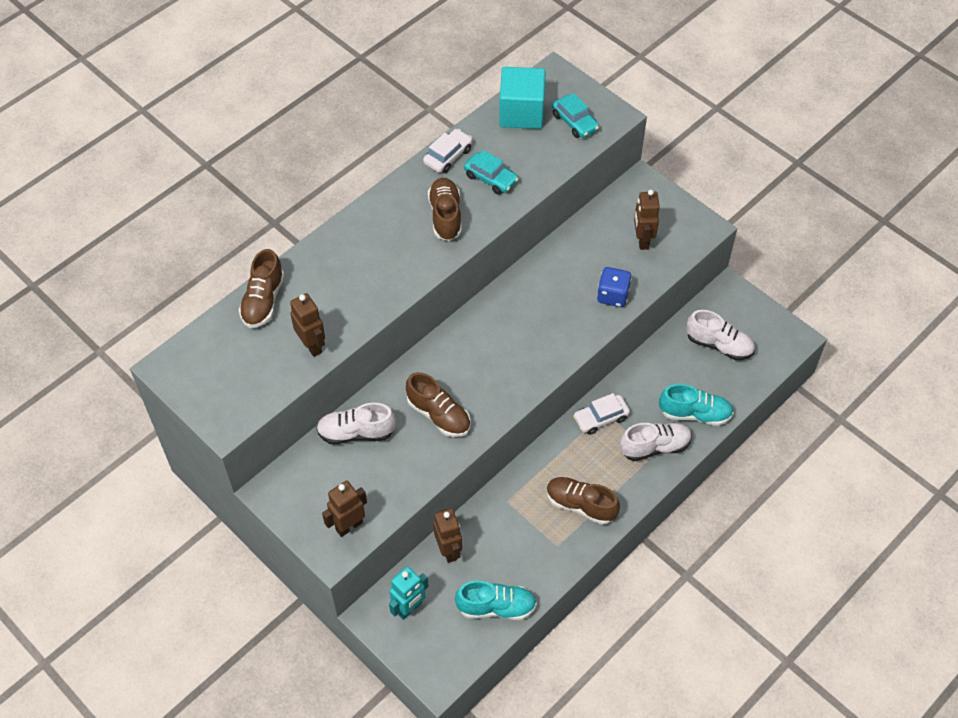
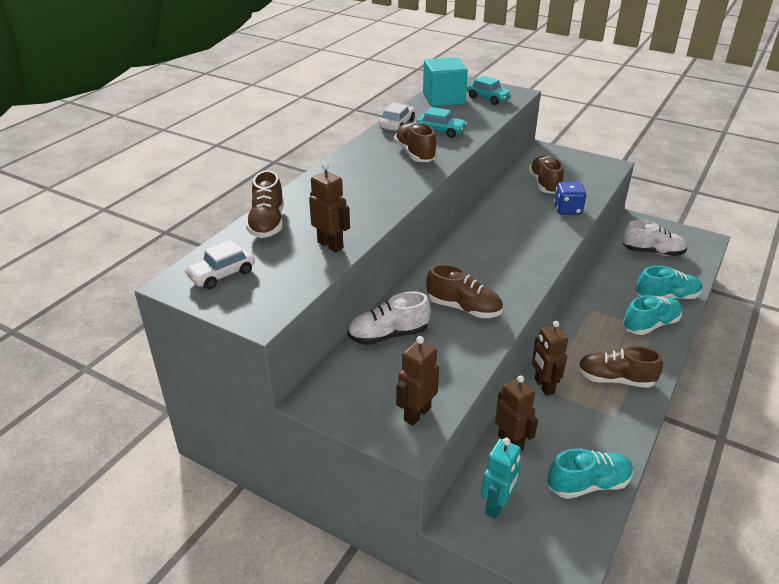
camera: 15 degrees left, 20 degrees down
white car [573,393,630,435] -> white car moved to [185,240,255,289]
white shoe [620,423,692,461] -> turquoise shoe [623,295,682,335]
brown robot [634,190,660,250] -> brown robot moved to [532,321,568,396]
none -> brown shoe [529,156,564,194]

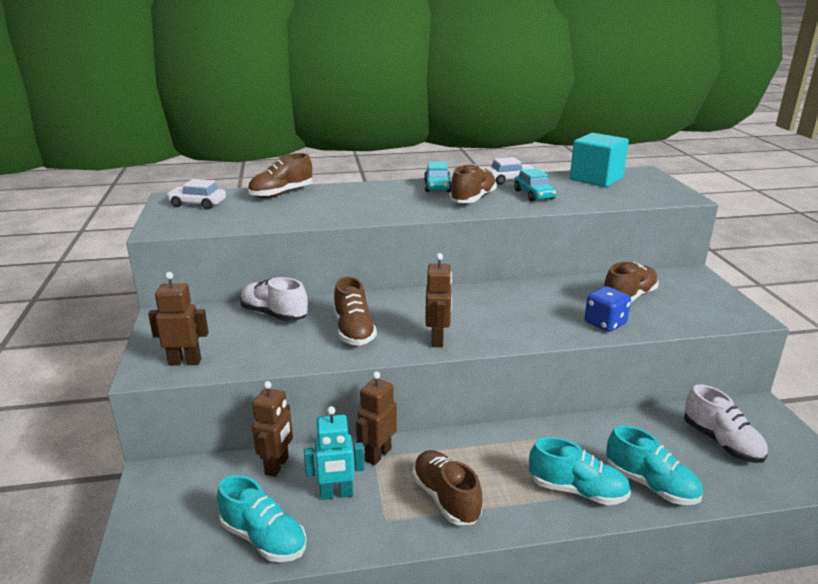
camera: 50 degrees right, 10 degrees down
brown robot [309,163,350,252] -> brown robot moved to [425,253,452,347]
turquoise car [467,76,512,105] -> turquoise car moved to [424,162,451,192]
turquoise robot [481,438,521,519] -> turquoise robot moved to [304,406,364,500]

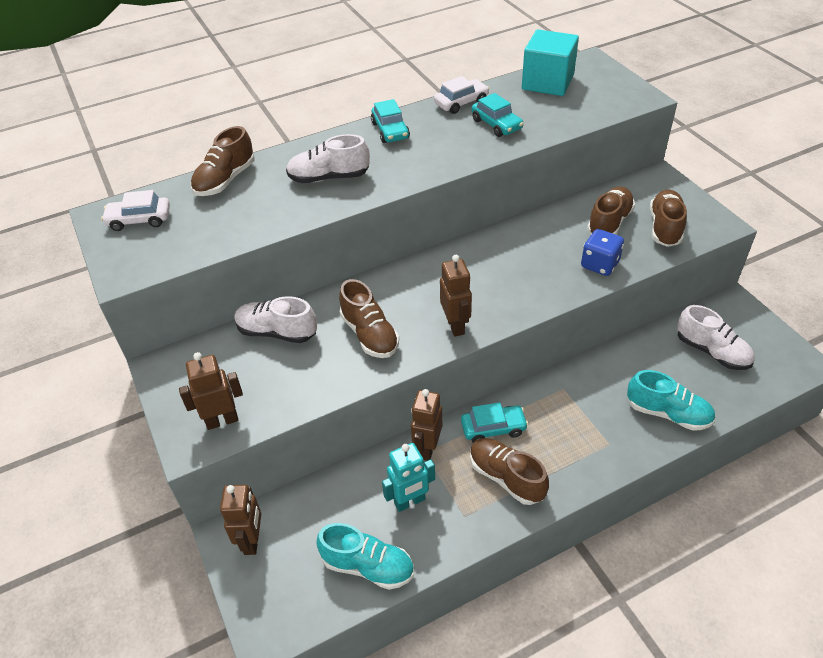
camera: 15 degrees left, 20 degrees up
brown robot [252,381,293,477] -> brown robot moved to [220,485,261,555]
brown shoe [450,164,497,203] -> brown shoe moved to [650,190,687,247]
turquoise shoe [529,437,631,505] -> none
none -> white shoe [286,134,370,183]
none -> turquoise car [461,402,528,443]

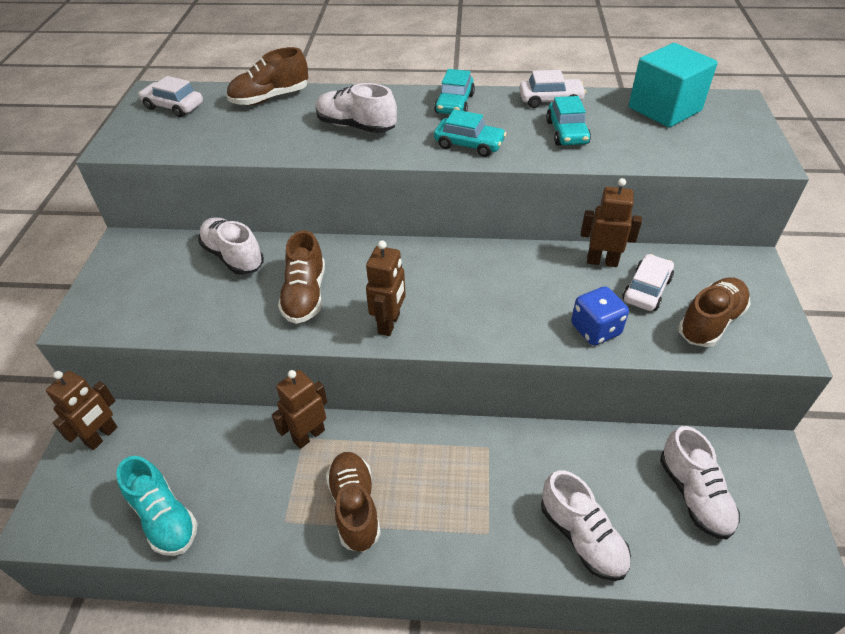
camera: 30 degrees right, 0 degrees up
brown robot [179,352,243,430] -> brown robot moved to [581,178,642,267]
turquoise robot [382,443,435,512] -> none
turquoise car [461,402,528,443] -> turquoise car moved to [434,109,506,157]
brown shoe [587,187,635,235] -> white car [622,254,674,311]
turquoise shoe [627,370,715,431] -> white shoe [541,470,631,581]

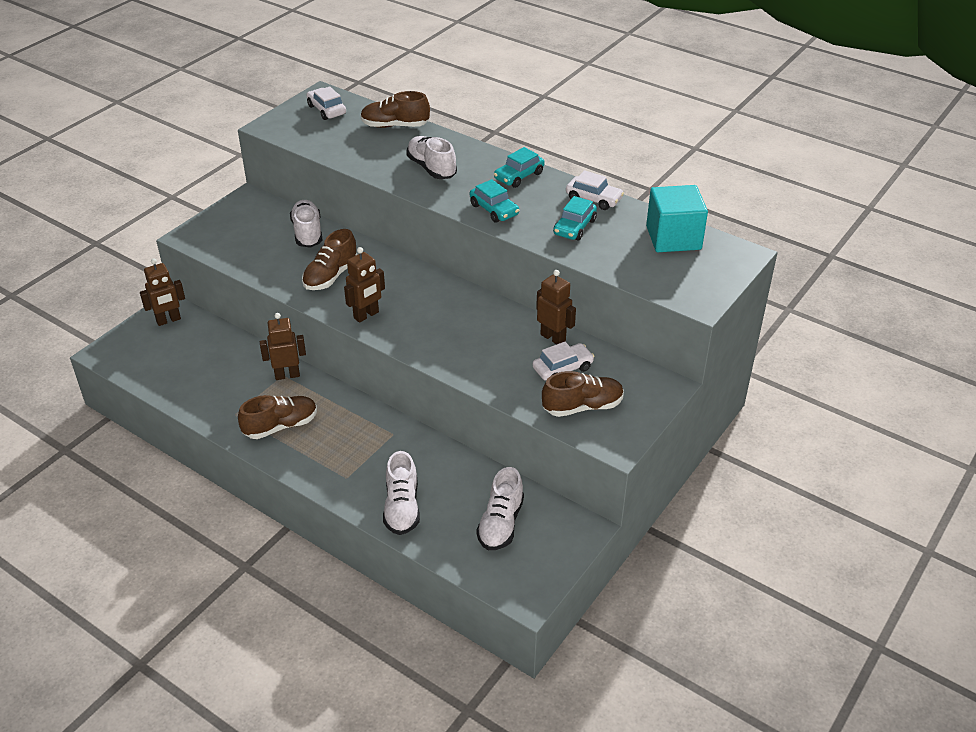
camera: 30 degrees right, 5 degrees down
turquoise shoe [116,456,198,556] -> none
brown shoe [326,452,381,552] -> brown shoe turned 45 degrees clockwise [238,395,317,439]
blue dice [571,286,629,345] -> none

